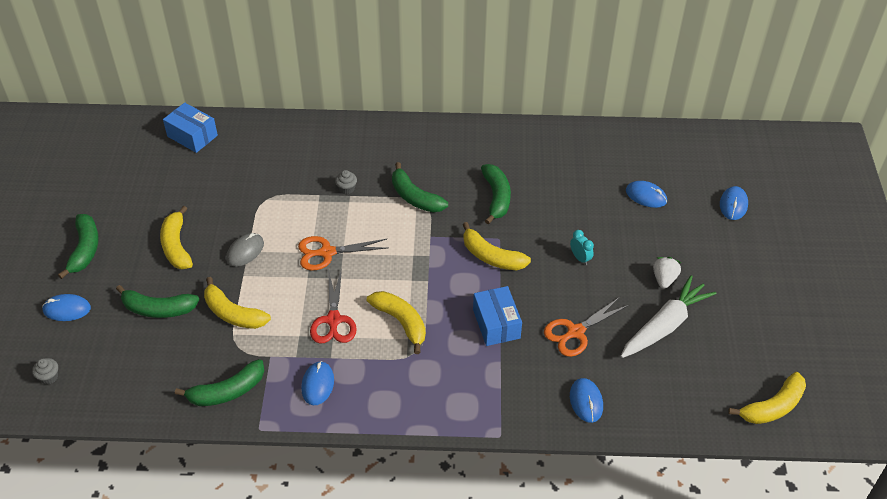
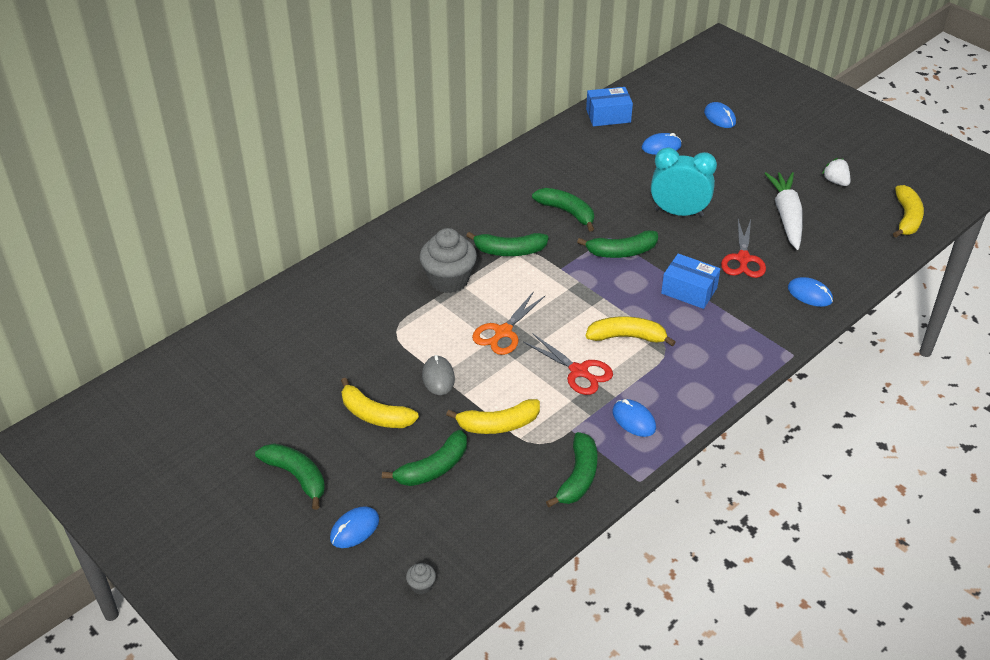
camera: 45 degrees left, 5 degrees down
blue box [163,103,218,153] -> blue box moved to [586,87,633,126]
grey cupcake [335,170,357,194] -> grey cupcake [420,228,477,293], size x2.40
yellow banana [463,222,531,270] -> green banana [577,230,658,258]
orange scissors [544,297,629,357] -> red scissors [721,219,766,278]
turquoise clock [570,230,594,265] -> turquoise clock [651,148,717,217], size x2.32
white strawberry [653,257,681,289] -> white strawberry moved to [822,158,850,186]

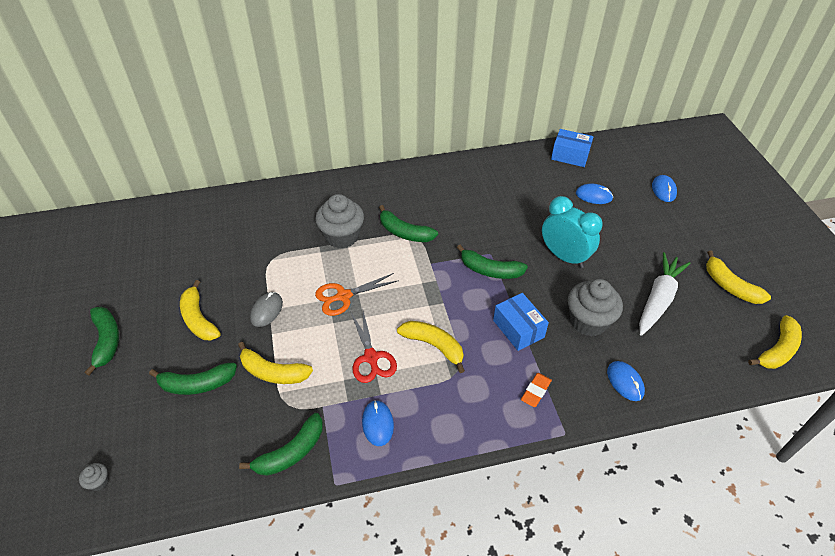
camera: 30 degrees right, 5 degrees up
blue mouse [330,506,379,548] -> none
green banana [532,188,594,231] -> none
red scissors [721,219,766,278] -> grey cupcake [568,279,623,336]
white strawberry [822,158,850,186] -> yellow banana [706,251,771,304]
none -> orange eraser [521,373,552,407]

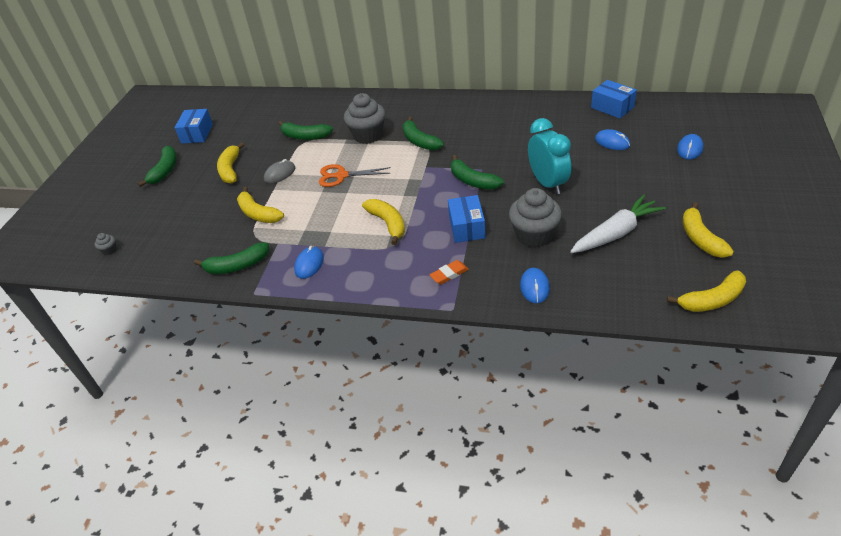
camera: 30 degrees right, 5 degrees down
green banana [149,362,237,395] -> green banana moved to [278,121,333,140]
red scissors [350,311,397,383] -> none
none -> blue box [174,109,213,144]

